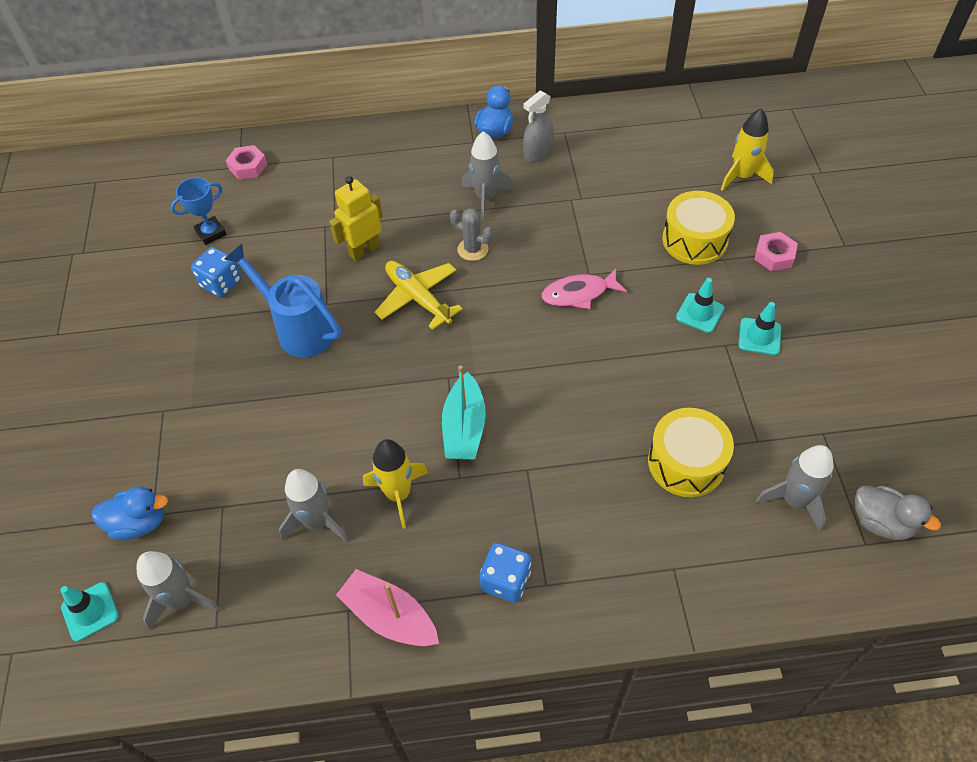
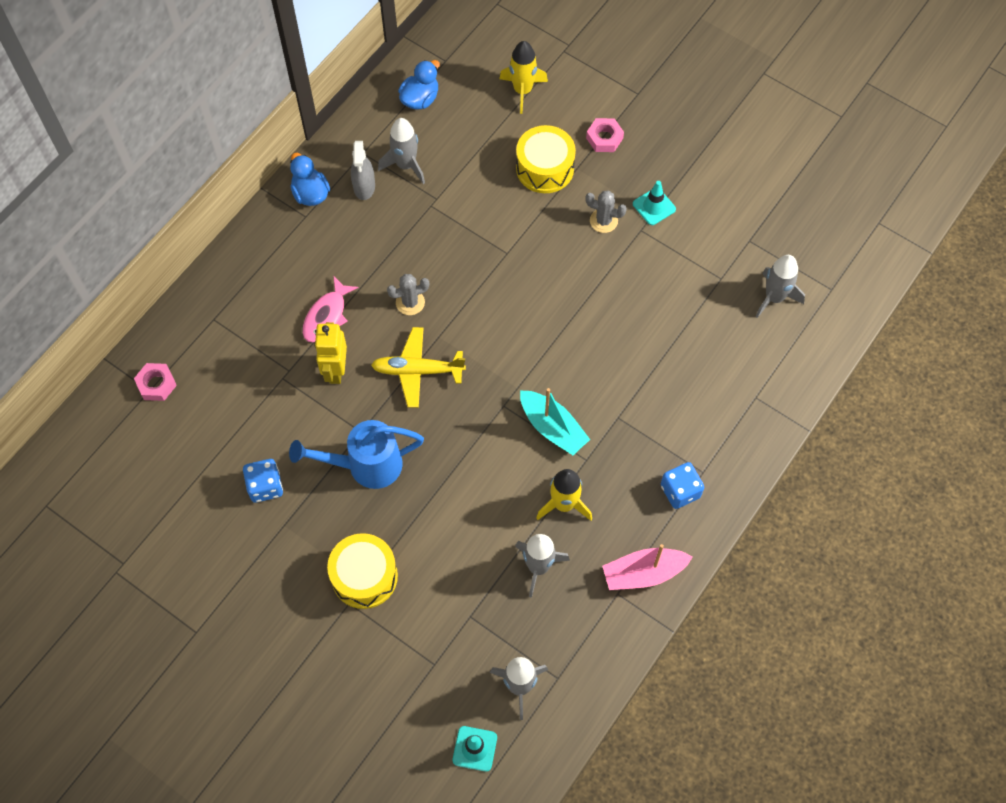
camera: 50 degrees left, 10 degrees up
blue duck [91,487,168,540] -> blue duck moved to [398,60,440,110]
blue trophy [171,177,226,245] -> none
grey rocket [462,131,514,220] -> grey rocket moved to [378,118,425,184]
pink fish [541,268,627,309] -> pink fish moved to [302,277,358,343]
yellow drum [648,408,734,497] -> yellow drum moved to [327,533,398,609]
turquoise traffic cone [676,278,724,333] -> grey cactus [585,190,627,233]
grey duck [855,485,941,540] -> none

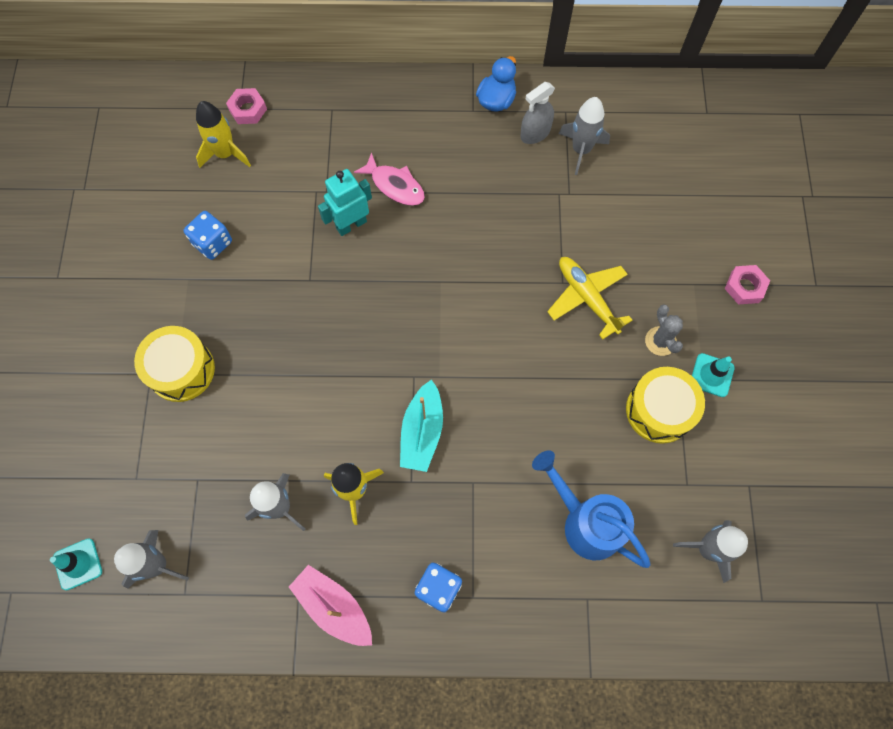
camera: 55 degrees right, 5 degrees up
blue watering can [289,420,424,489] -> blue watering can moved to [532,450,650,568]
pink fish [302,277,358,343] -> pink fish turned 135 degrees counterclockwise [354,152,425,206]
yellow robot [314,322,347,384] -> turquoise robot [318,169,372,236]
yellow plane [371,327,466,408] -> yellow plane moved to [547,257,632,340]
grey cactus [387,274,429,315] -> none
blue duck [398,60,440,110] -> none
yellow rocket [499,41,548,114] -> yellow rocket moved to [196,101,251,168]
yellow drum [516,125,576,193] -> yellow drum moved to [626,367,705,444]

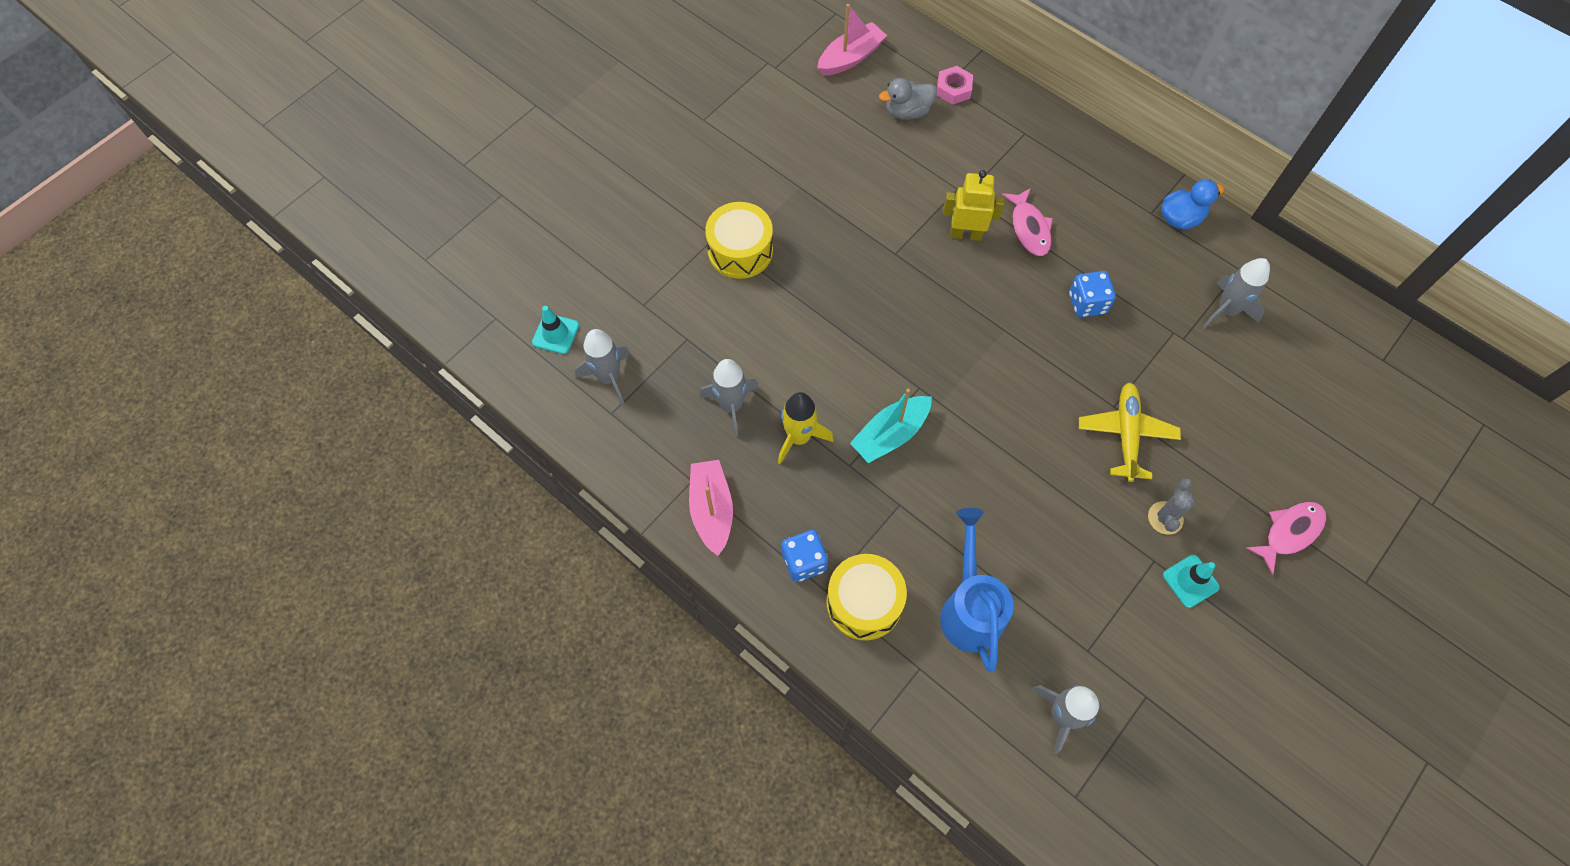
camera: 40 degrees right, 5 degrees down
blue dice [184,211,232,260] -> blue dice moved to [1069,271,1116,317]
yellow rocket [196,101,251,168] -> grey duck [879,78,937,120]
turquoise robot [318,169,372,236] -> yellow robot [943,170,1005,241]
grey spray bottle [520,82,555,144] -> none
yellow drum [626,367,705,444] -> yellow drum moved to [827,554,907,640]
pink nut [725,265,770,304] -> pink fish [1246,502,1326,575]
none -> pink boat [817,4,887,76]

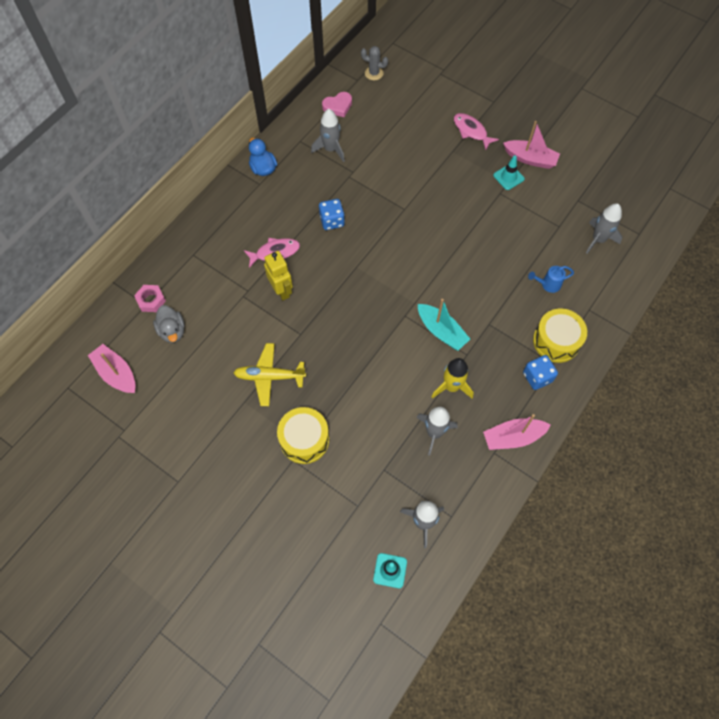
camera: 95 degrees left, 0 degrees up
blue watering can [940,508,1014,672] -> blue watering can [528,266,574,293], size x0.52
yellow robot [943,170,1005,241] -> yellow robot turned 150 degrees clockwise [264,251,293,301]
yellow plane [1079,382,1181,482] -> yellow plane moved to [233,343,306,406]
grey cactus [1148,478,1195,535] -> grey cactus moved to [361,46,388,80]
none -> pink heart [322,92,352,117]
none -> pink boat [503,121,560,169]

